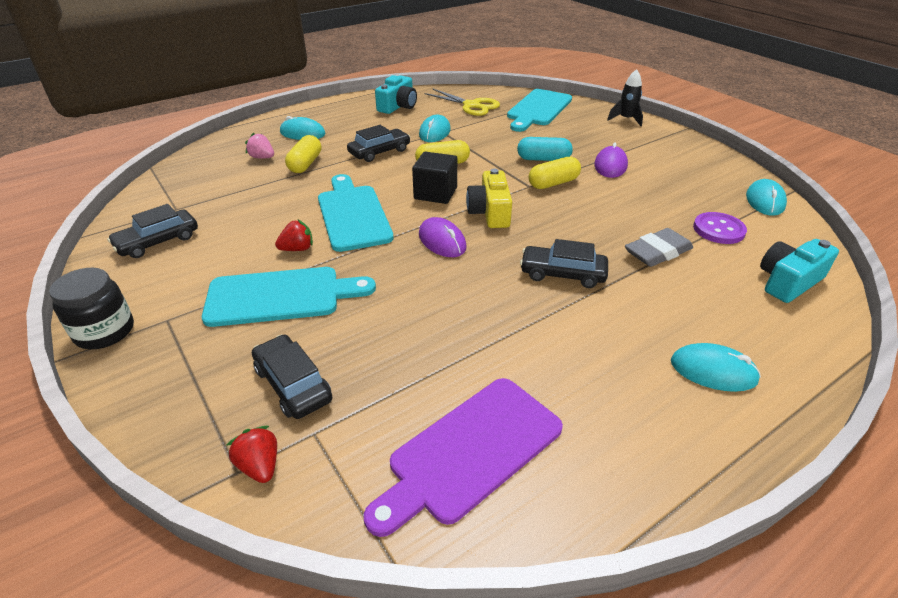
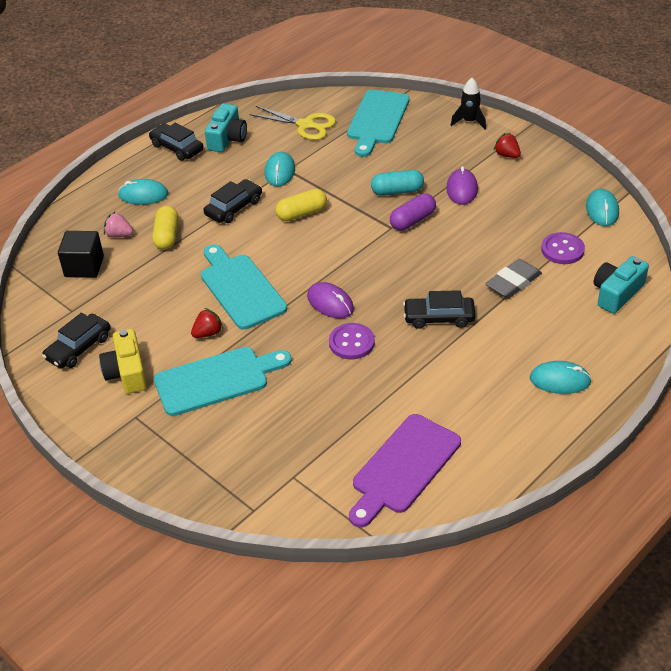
camera: 10 degrees left, 5 degrees up
black jar [49,268,134,349] -> none
red strawberry [227,426,277,483] -> red strawberry moved to [493,133,521,158]
black car [252,335,332,419] -> black car moved to [149,123,204,161]
black cube [412,152,457,204] -> black cube moved to [58,231,104,278]
yellow camera [466,169,512,228] -> yellow camera moved to [99,329,147,394]
yellow capsule [529,157,581,189] -> purple capsule [390,194,436,231]
none -> purple button [329,323,375,360]

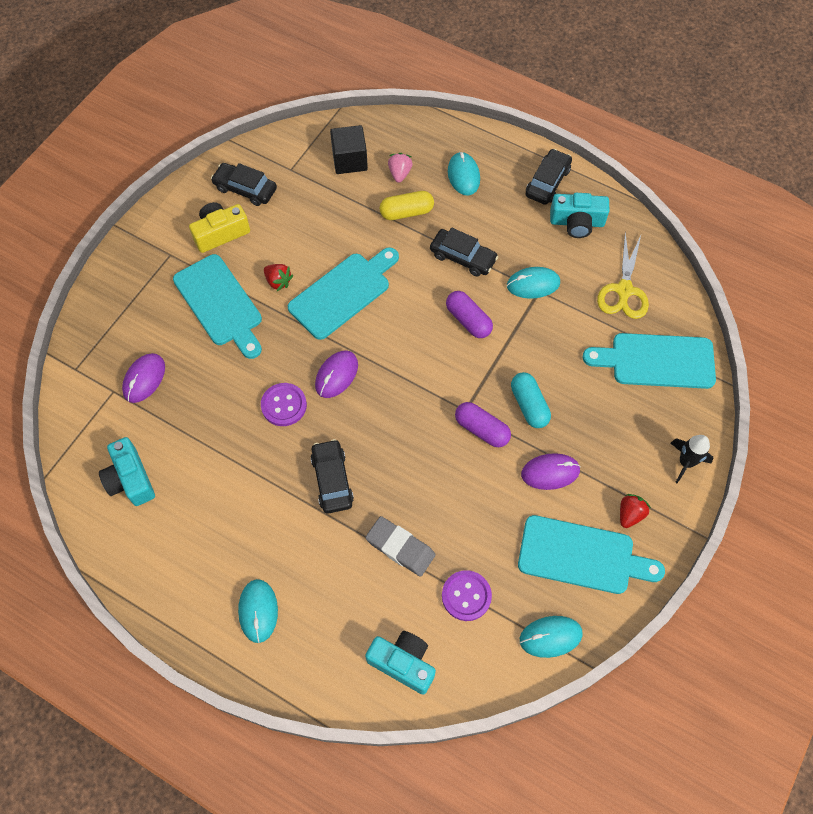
camera: 75 degrees right, 20 degrees up
yellow capsule [275,189,327,221] -> purple capsule [446,291,493,338]
purple cutting board [349,414,461,527] -> turquoise camera [99,437,155,506]
none -> purple mouse [122,353,165,403]
none -> turquoise cutting board [518,515,665,594]

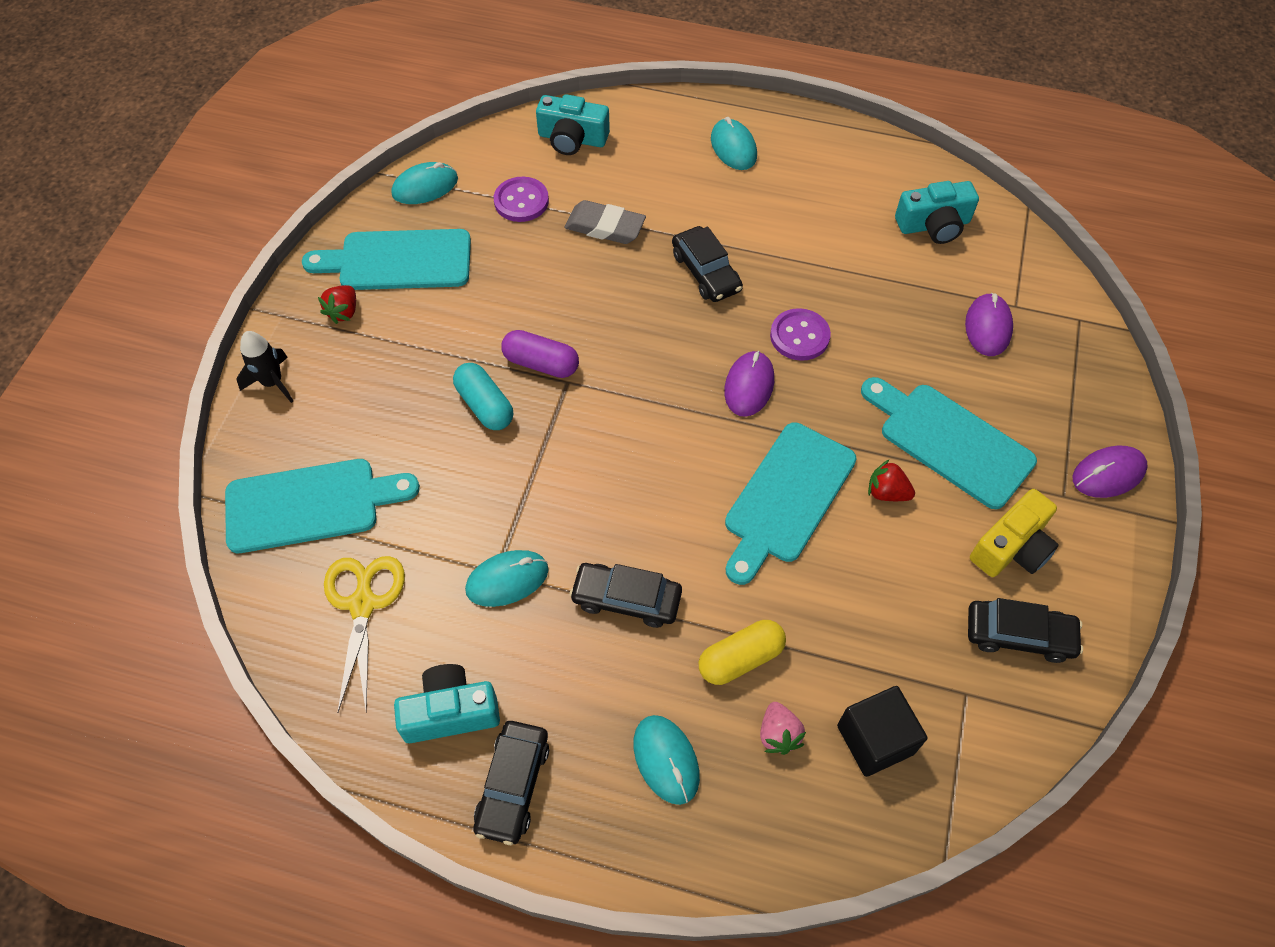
camera: 165 degrees right, 5 degrees down
turquoise camera [99,437,155,506] -> turquoise camera turned 120 degrees clockwise [895,181,979,244]
purple capsule [446,291,493,338] -> none
purple mouse [521,453,581,490] -> purple mouse moved to [1073,446,1147,498]

